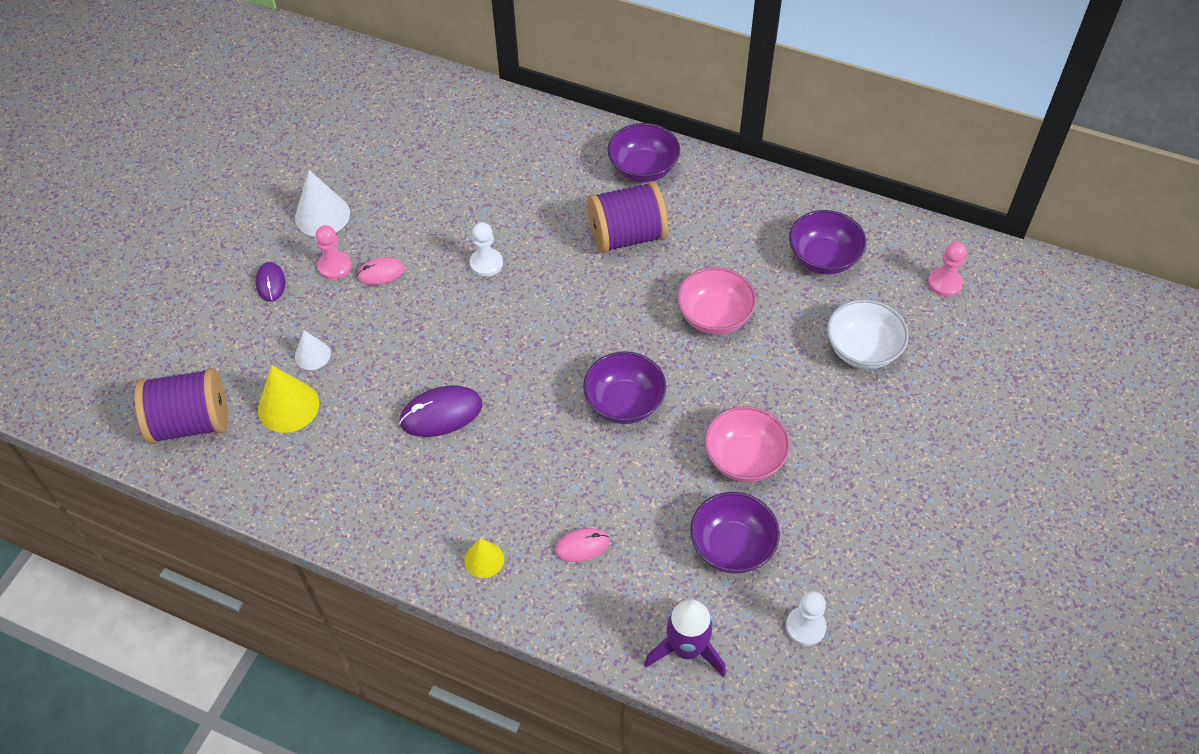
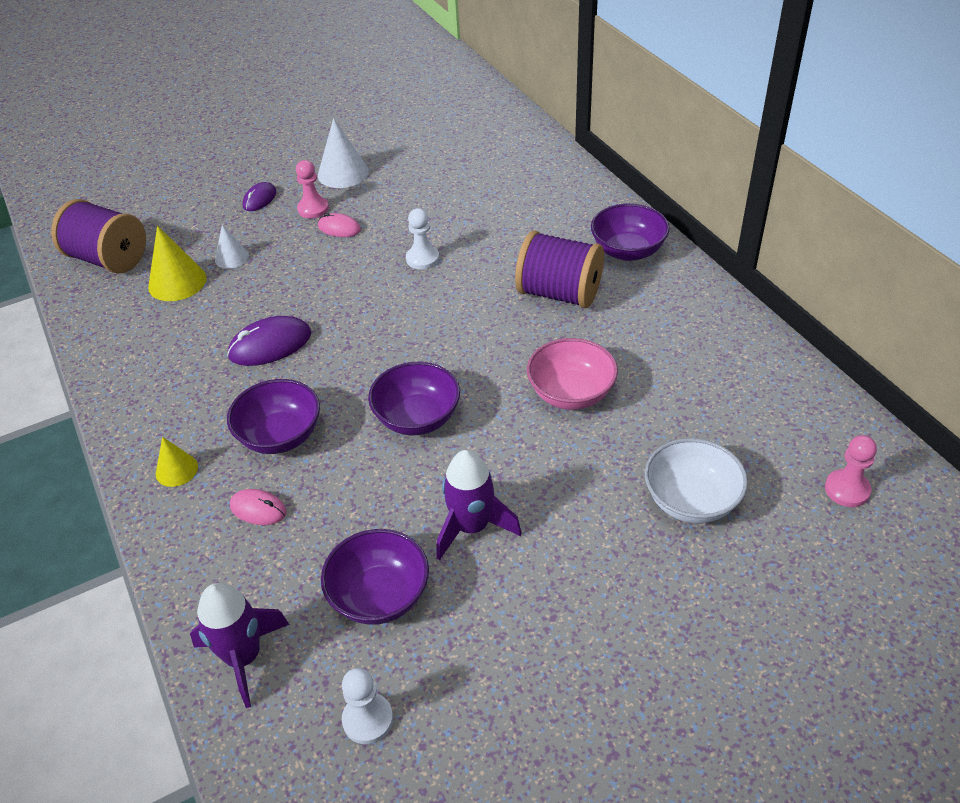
camera: 40 degrees right, 10 degrees down
purple mouse [399,385,483,437] -> purple mouse turned 45 degrees counterclockwise [227,316,311,366]
pink bowl [704,406,790,482] -> purple rocket [436,450,522,560]
purple bowl [789,210,866,275] -> purple bowl moved to [227,379,320,454]

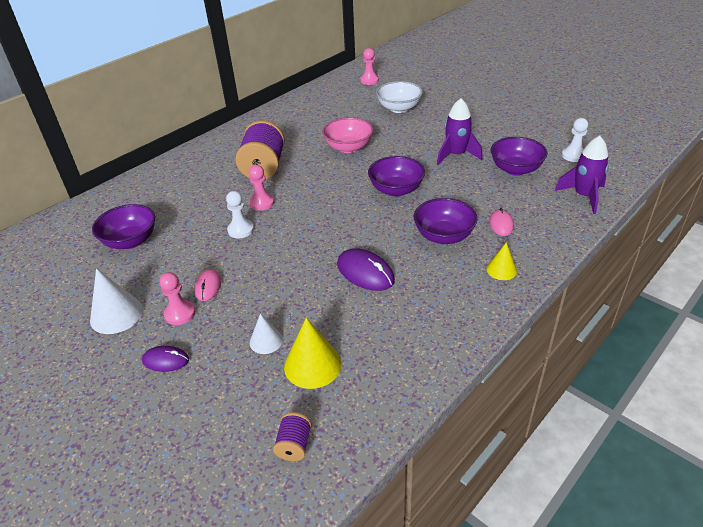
camera: 110 degrees left, 5 degrees down
purple spool [51,199,146,274] -> purple spool [273,412,312,461], size x0.47
purple bowl [591,203,670,261] -> purple bowl moved to [92,204,155,249]
none -> pink pawn [249,165,274,211]

